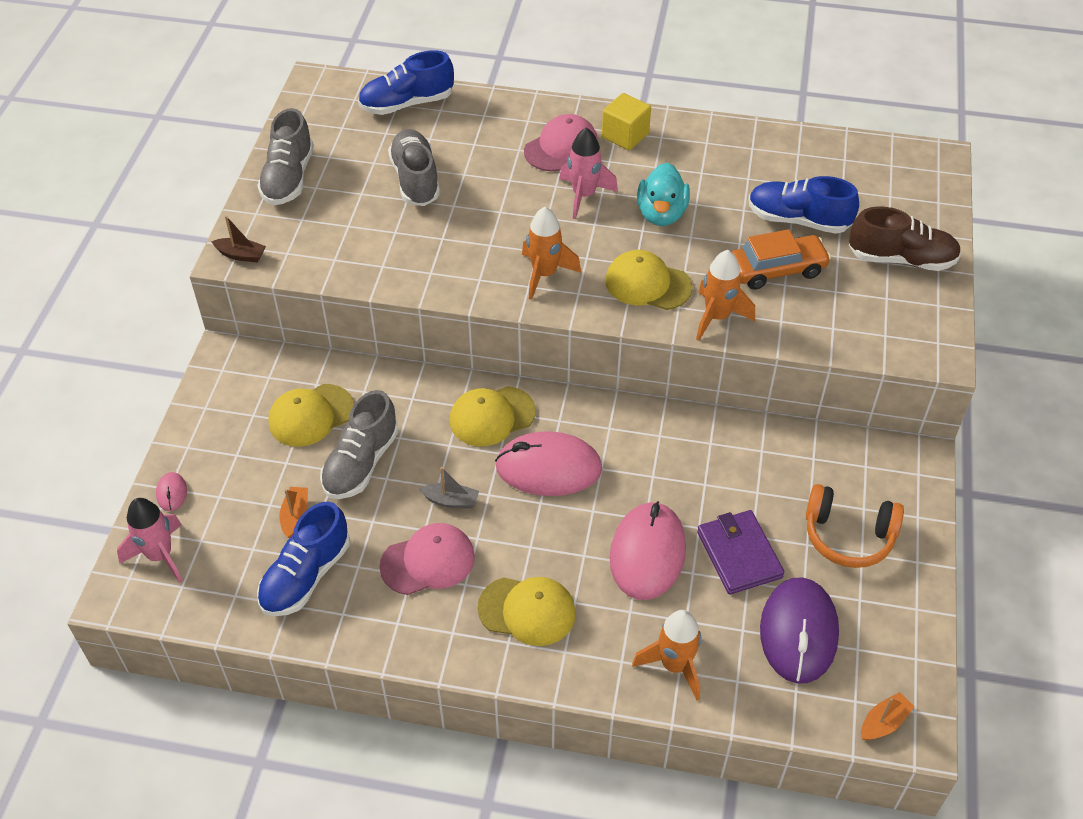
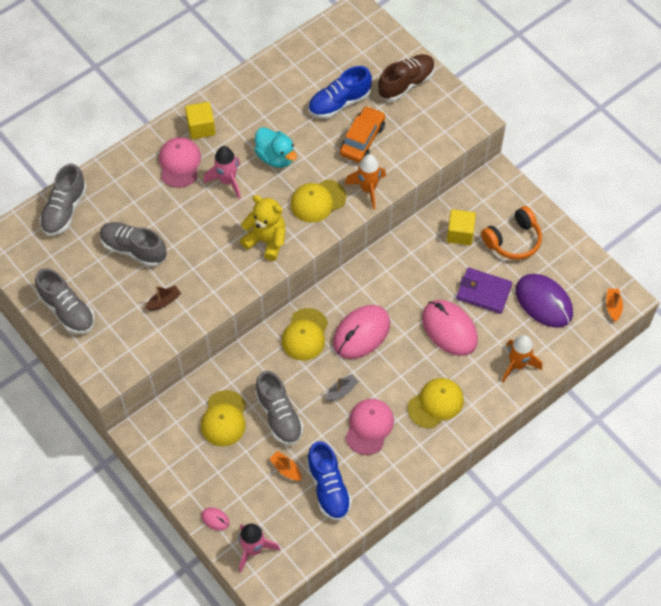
camera: 50 degrees left, 10 degrees up
brown boat [211,216,266,262] -> brown boat moved to [145,285,181,311]
blue shoe [358,50,454,115] -> grey shoe [40,164,87,236]
orange rocket [522,207,581,300] -> yellow teddy bear [240,195,286,261]
none -> yellow cube [447,209,476,245]

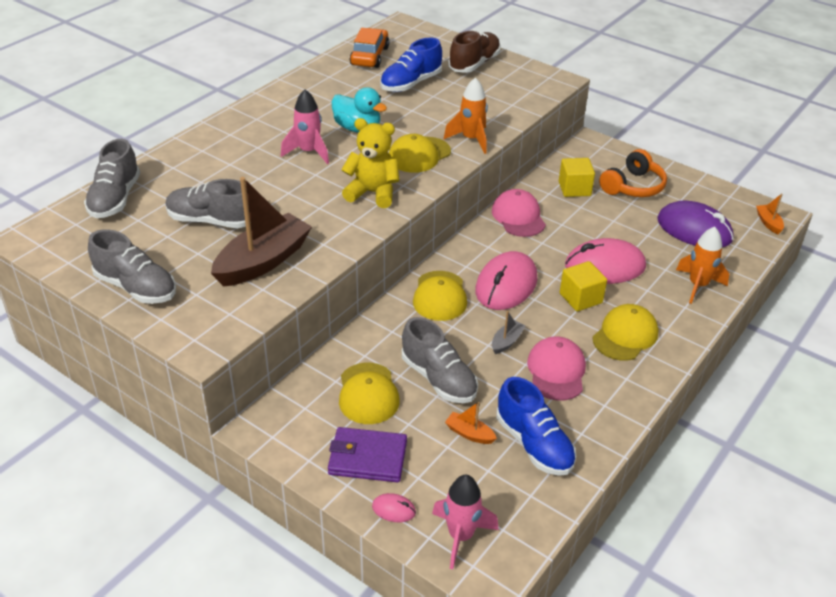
camera: 15 degrees left, 20 degrees down
brown boat [145,285,181,311] -> brown boat [211,177,312,287], size x2.31
pink cap [159,137,201,188] -> pink cap moved to [492,189,546,237]
yellow cube [185,102,216,139] -> yellow cube moved to [560,261,607,311]
orange car [340,106,385,162] -> orange car moved to [350,28,389,68]
pink mouse [422,300,478,356] -> pink mouse turned 45 degrees counterclockwise [565,238,646,284]
purple wallet [456,268,512,314] -> purple wallet moved to [328,427,407,483]

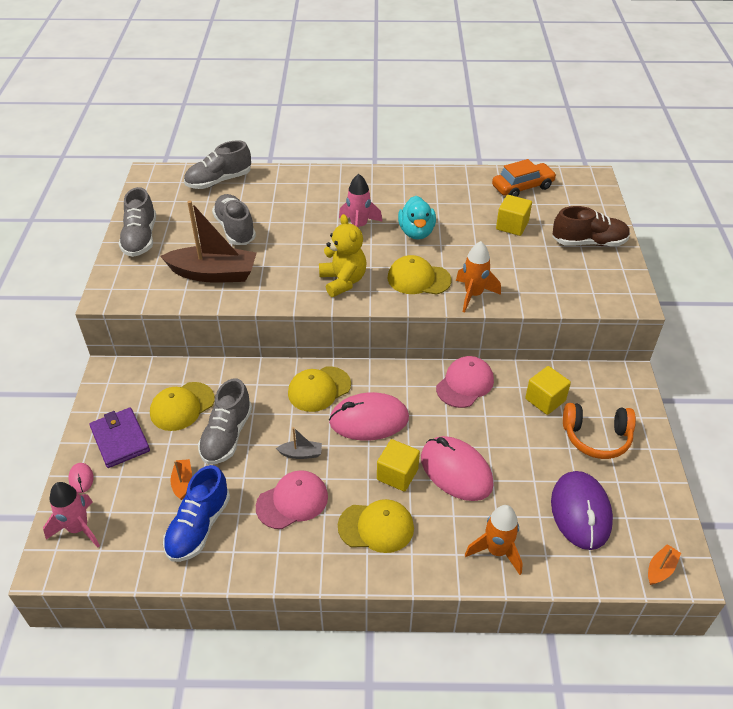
camera: 55 degrees right, 5 degrees up
blue shoe [380,38,442,92] -> yellow cube [496,195,532,236]

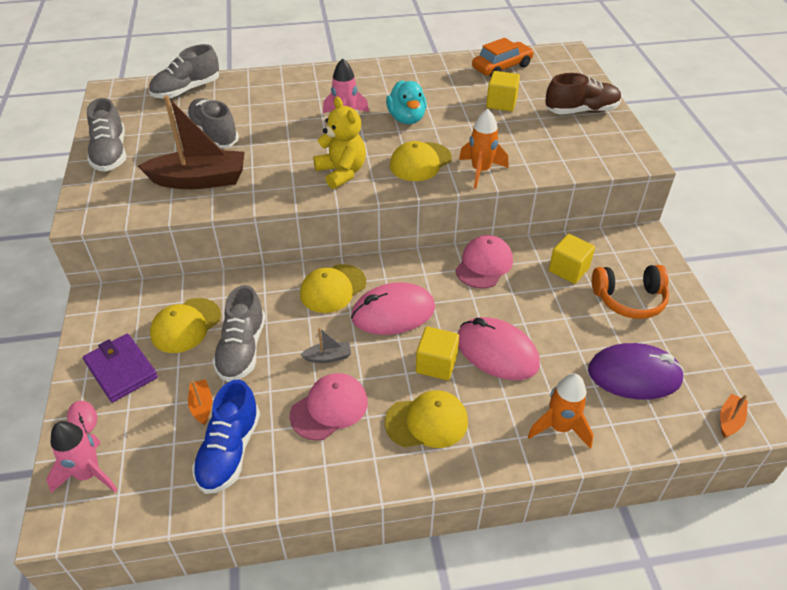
camera: 10 degrees left, 0 degrees up
yellow cap [388,255,451,295] -> yellow cap turned 45 degrees counterclockwise [390,141,452,181]
purple mouse [551,471,613,550] -> purple mouse turned 75 degrees counterclockwise [588,343,684,400]

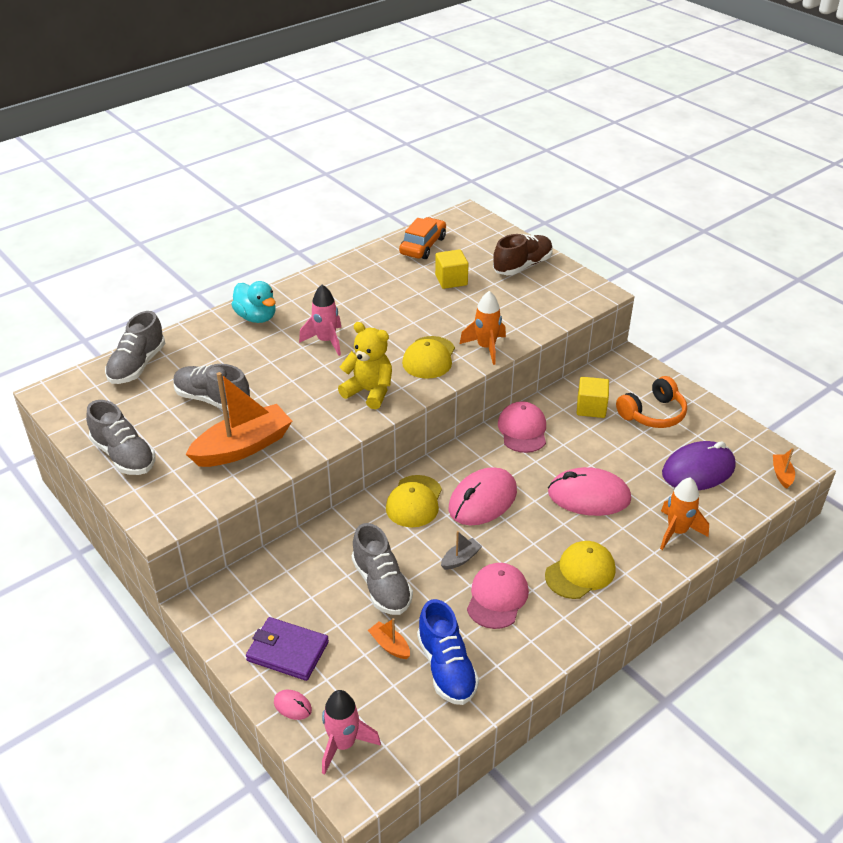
camera: 30 degrees left, 5 degrees down
brown boat [138,95,244,189] -> orange boat [186,372,292,467]
yellow cap [150,298,221,353] -> none
turquoise duck [386,80,427,124] -> turquoise duck moved to [231,281,275,323]
yellow cube [416,326,459,380] -> none

